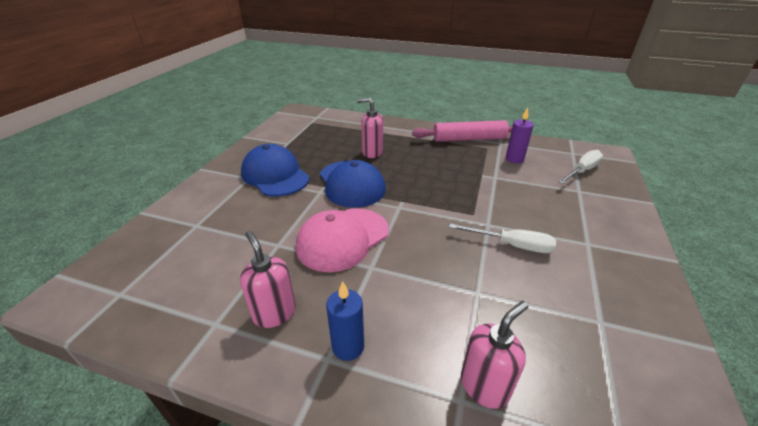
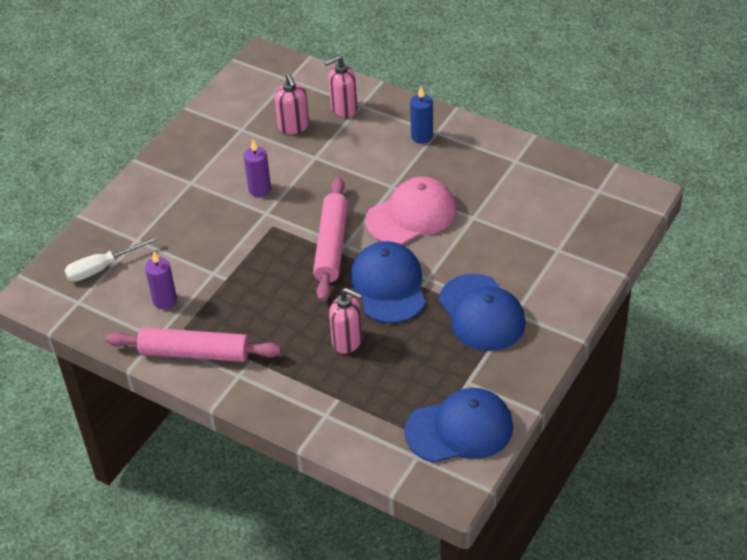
camera: 165 degrees left, 10 degrees up
pink soap dispenser [240,231,296,328] -> pink soap dispenser moved to [275,74,309,134]
white screwdriver [449,223,556,253] -> purple candle [244,140,271,197]
none -> pink rolling pin [313,177,348,302]
none -> blue cap [404,388,513,463]

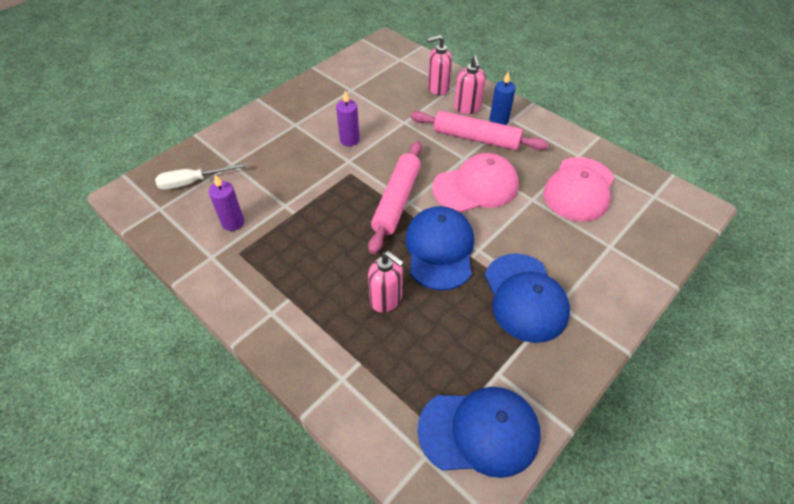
camera: 10 degrees right, 5 degrees up
pink rolling pin [106,327,281,362] -> pink rolling pin moved to [410,111,549,150]
pink soap dispenser [275,74,309,134] -> pink soap dispenser moved to [454,56,486,114]
none -> pink cap [543,157,614,222]

